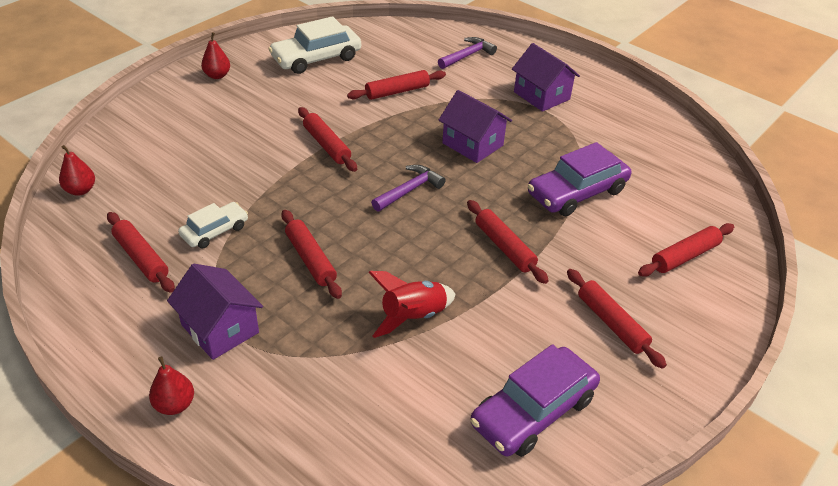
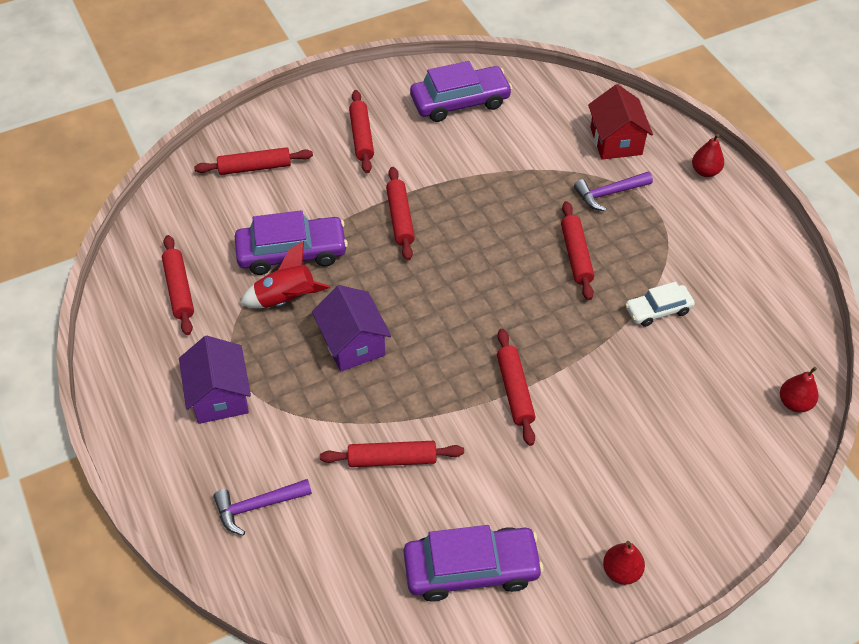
camera: 155 degrees left, 10 degrees up
red rolling pin [107,212,175,293] -> red rolling pin moved to [162,235,194,335]
purple house [167,264,263,360] -> none
white car [269,16,361,74] -> purple car [404,525,543,602]
red rocket [368,271,455,338] -> red rocket moved to [240,241,330,308]
purple hammer [371,165,446,211] -> purple hammer moved to [574,172,653,211]
none -> red house [588,84,653,160]

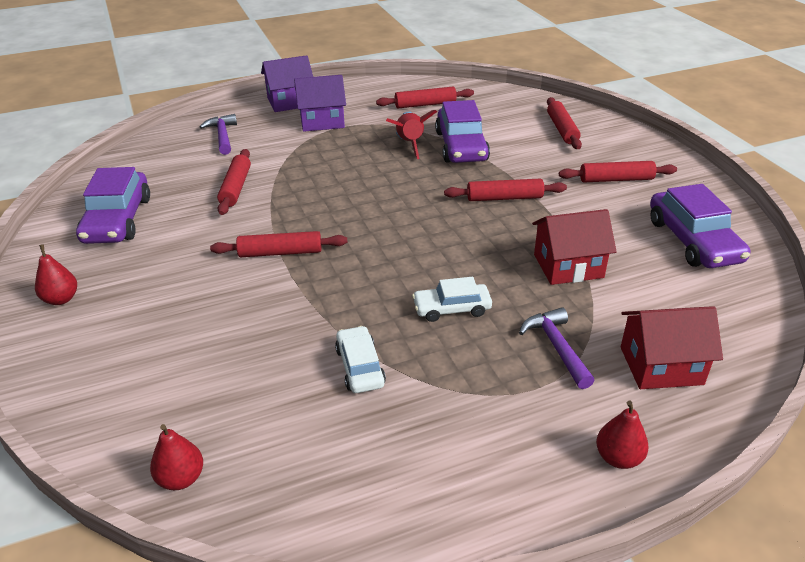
camera: 95 degrees right, 15 degrees down
purple house [312,285,391,372] -> purple house moved to [261,55,313,112]
red rolling pin [561,201,594,300] -> white car [412,277,492,322]
none -> red house [532,209,617,285]

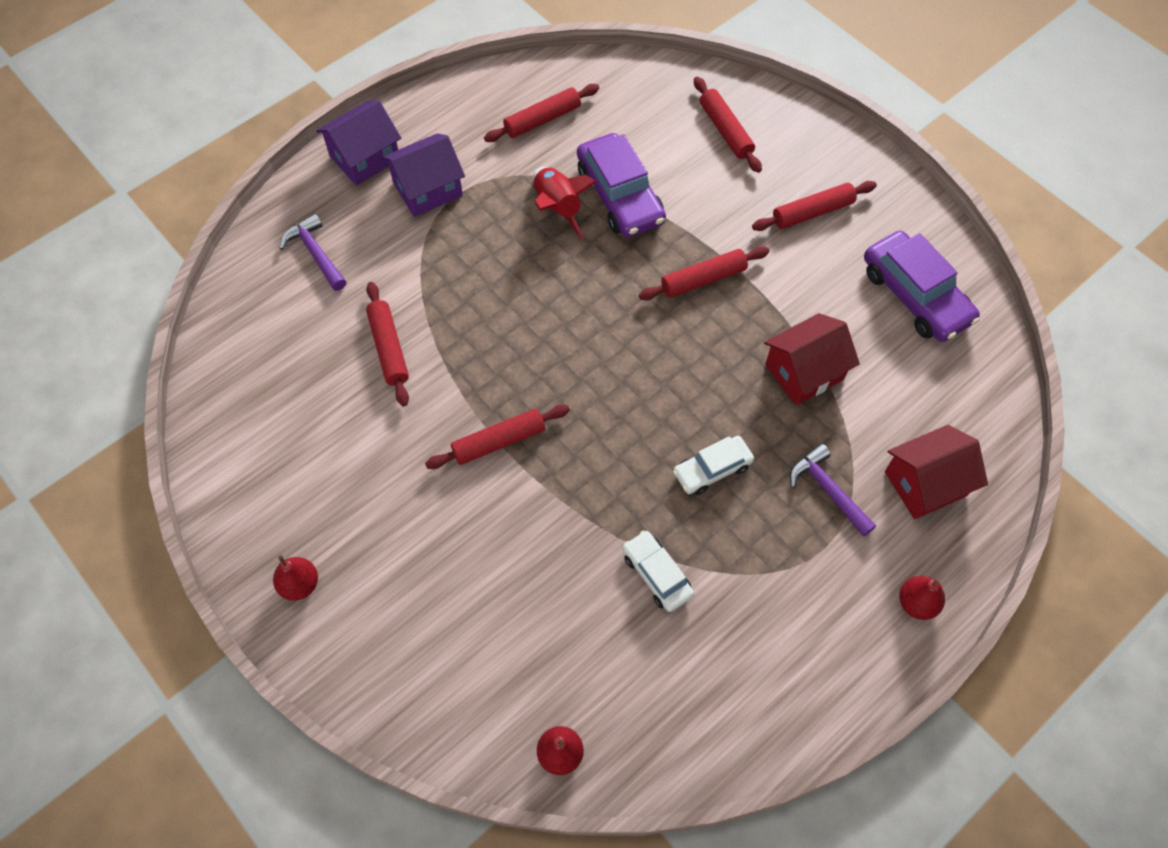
camera: 20 degrees left, 25 degrees up
purple car [76,167,150,244] -> none

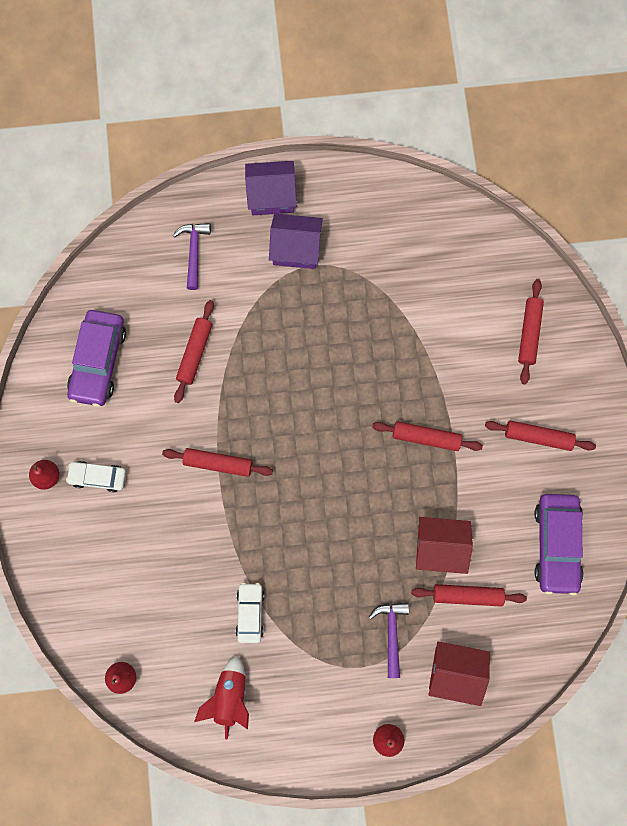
camera: 35 degrees right, 15 degrees up
red rolling pin [484,84,599,142] -> red rolling pin moved to [411,584,527,607]
red rocket [533,167,596,239] -> red rocket moved to [194,655,249,739]
purple car [577,133,666,237] -> purple car moved to [67,310,126,407]
white car [673,436,754,495] -> white car moved to [66,461,126,492]

